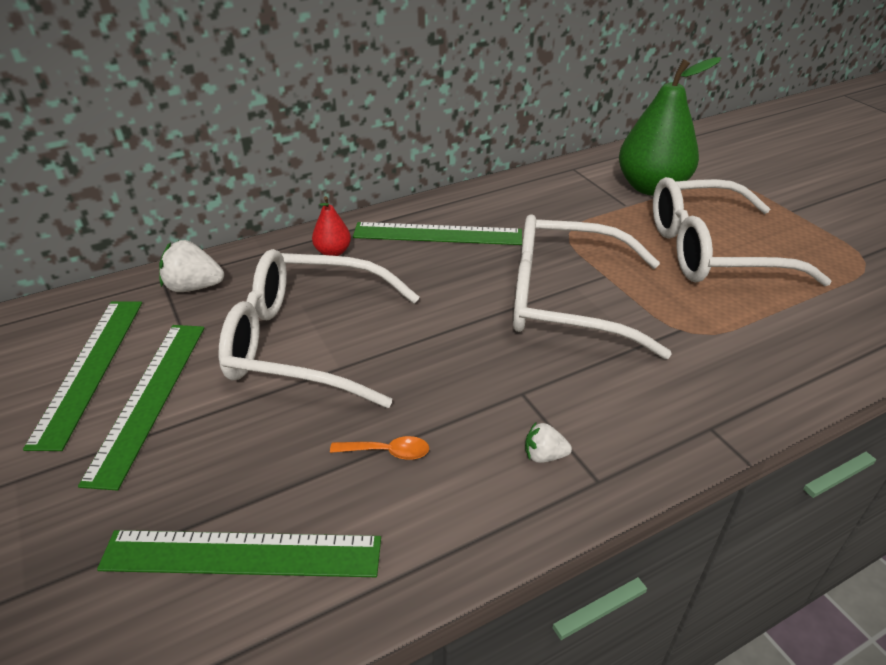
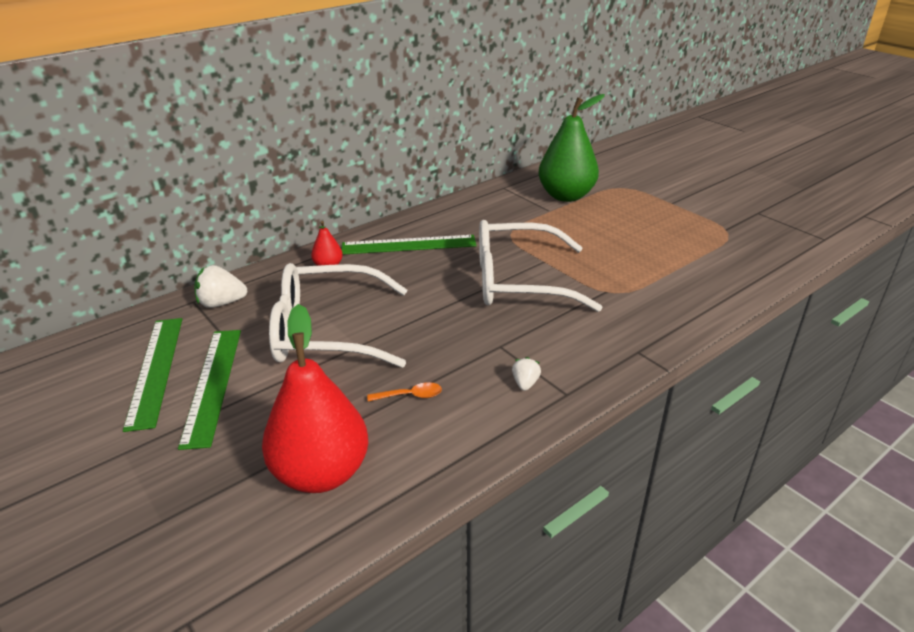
camera: 10 degrees left, 5 degrees down
green ruler [97,530,381,577] -> red pear [262,304,368,493]
white strawberry [525,422,572,463] -> white strawberry turned 105 degrees clockwise [512,357,541,391]
white glasses [653,177,832,286] -> none

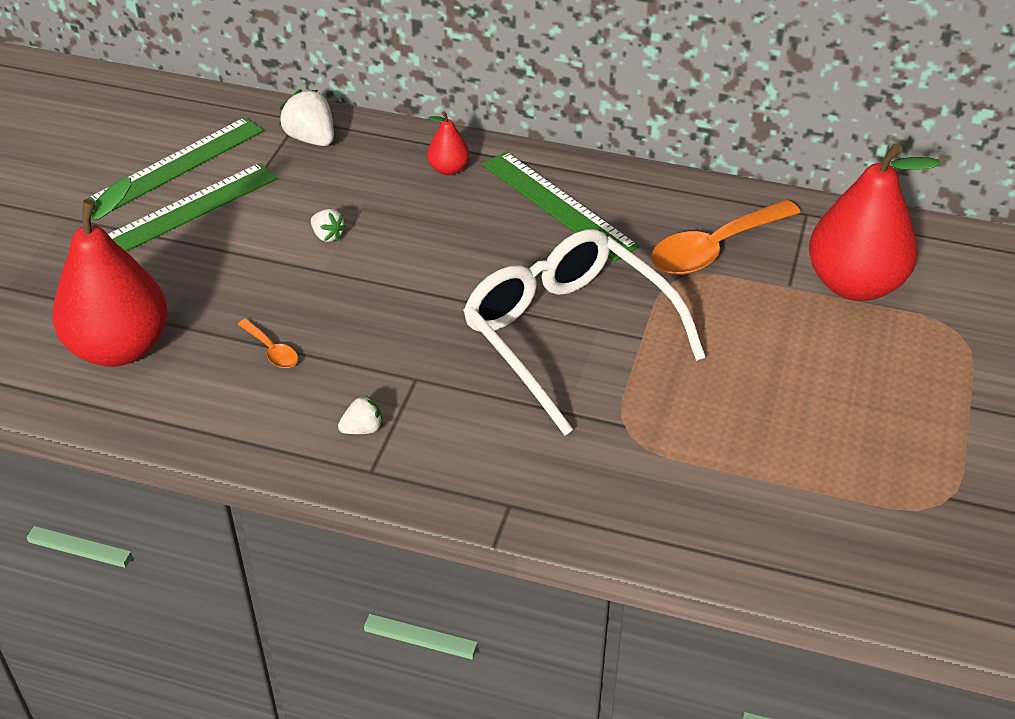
camera: 55 degrees right, 10 degrees up
white glasses [269,263,407,368] -> white strawberry [311,209,346,242]
green pear [539,94,605,202] -> red pear [809,143,940,301]
none -> orange spoon [651,199,801,275]

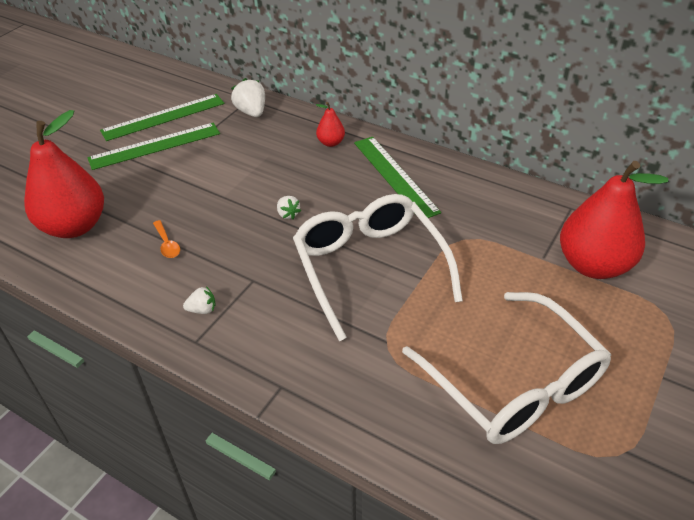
camera: 15 degrees right, 0 degrees up
white strawberry [311,209,346,242] -> white strawberry moved to [277,196,301,219]
orange spoon [651,199,801,275] -> none
none -> white glasses [402,292,611,444]

